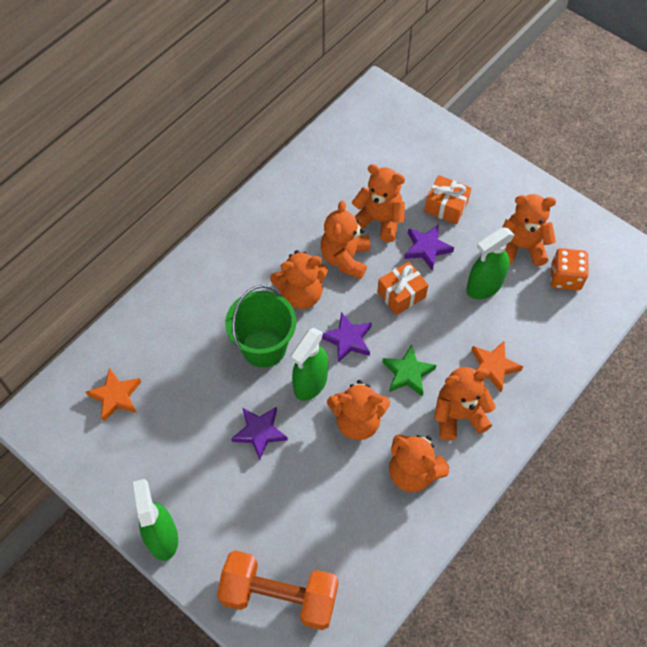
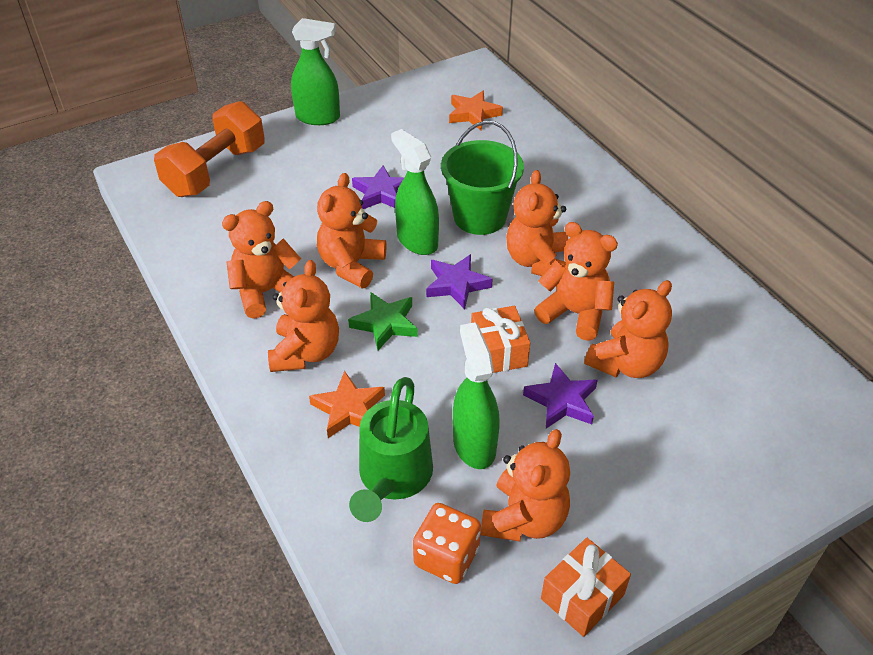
camera: 110 degrees right, 15 degrees down
orange gift [424,175,471,225] -> orange gift moved to [541,537,631,637]
none -> green watering can [349,377,433,522]

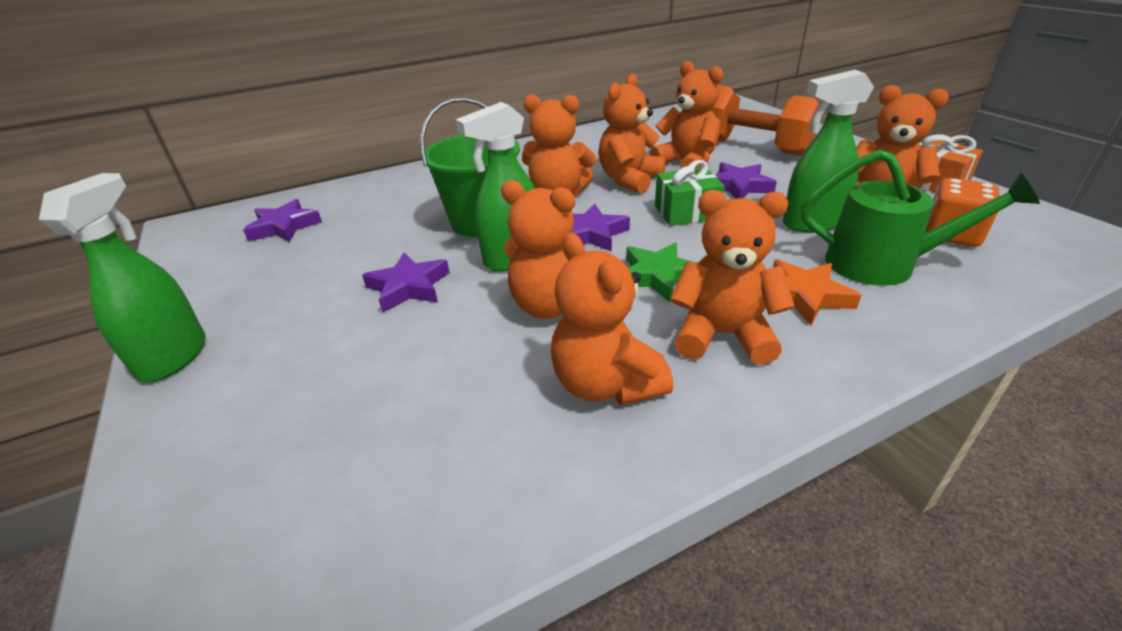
camera: 85 degrees left, 10 degrees down
orange dumbbell [154,101,265,197] -> orange dumbbell moved to [711,85,819,156]
orange star [449,91,503,130] -> purple star [243,199,322,242]
orange gift [471,306,530,373] -> green gift [655,160,725,226]

